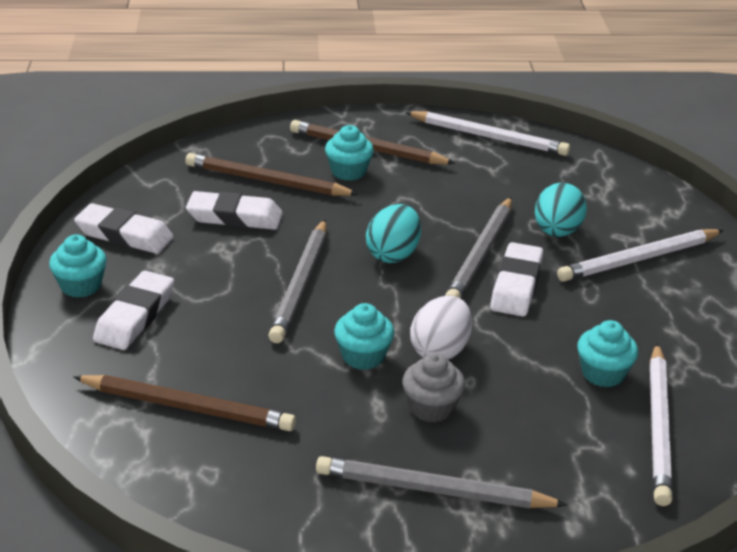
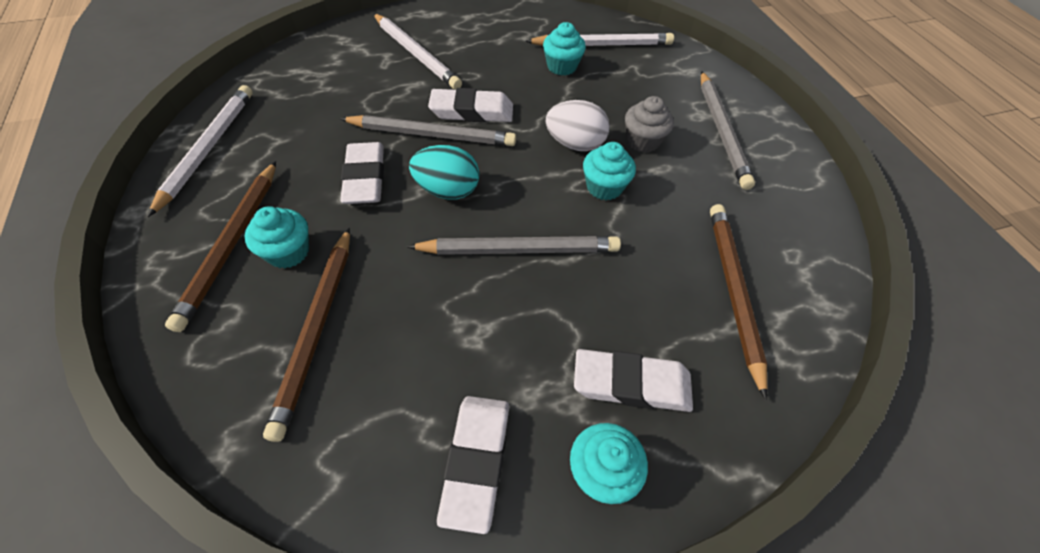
camera: 105 degrees left, 20 degrees up
white eraser [186,191,283,230] -> white eraser moved to [340,142,384,204]
turquoise egg [535,183,587,237] -> none

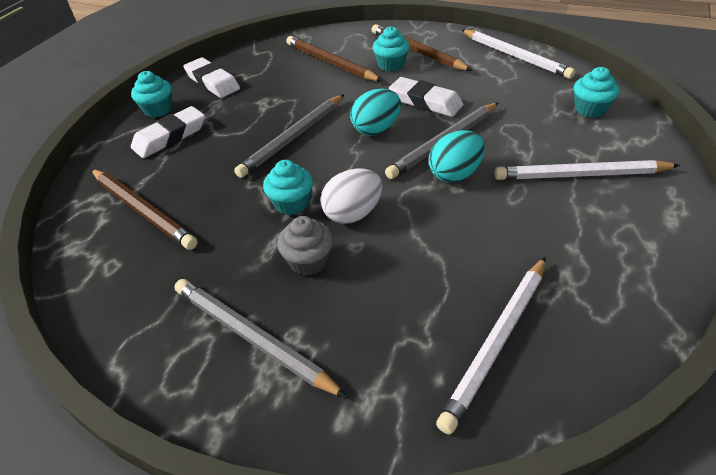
camera: 135 degrees right, 10 degrees down
white eraser [428,88,513,122] -> turquoise egg [429,130,485,183]
turquoise cupcake [543,22,586,76] -> turquoise cupcake moved to [574,67,619,117]

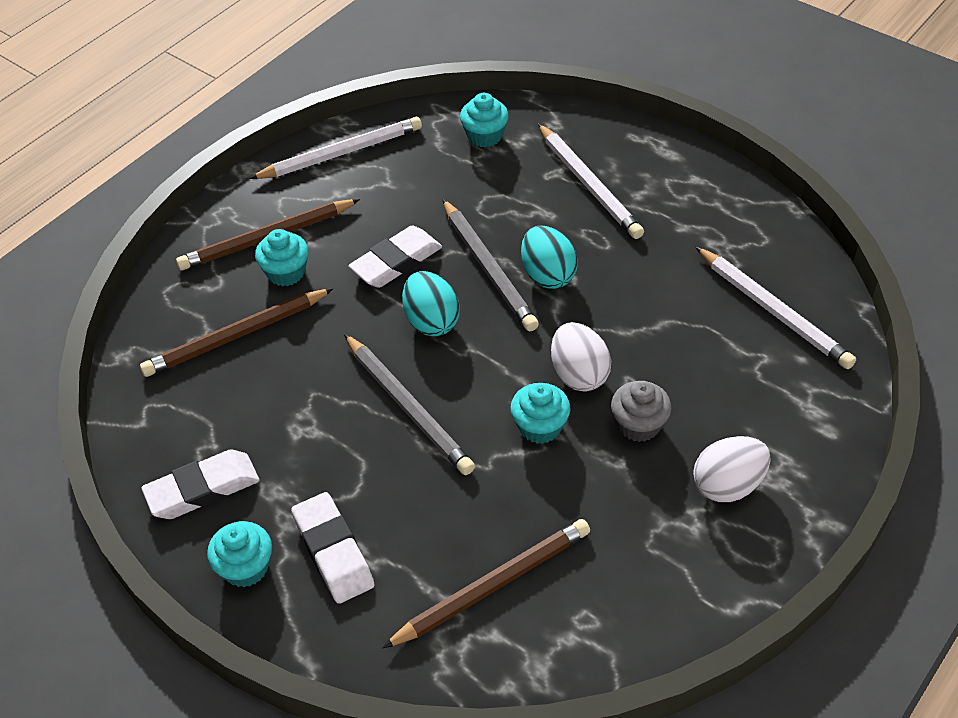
camera: 75 degrees left, 5 degrees up
grey pencil [174,279,348,398] -> white egg [693,436,771,502]
white pencil [494,160,680,180] -> white pencil turned 45 degrees counterclockwise [538,124,644,239]

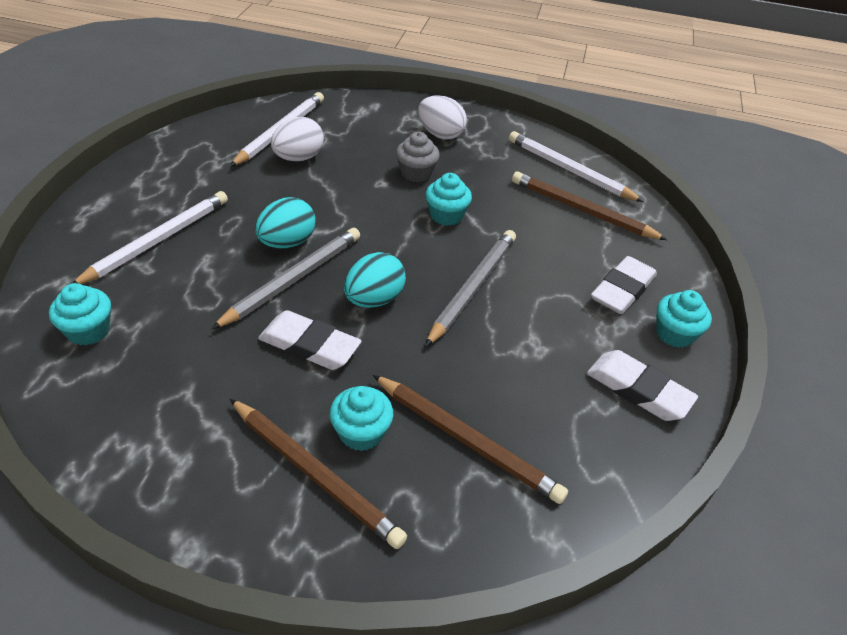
camera: 120 degrees left, 5 degrees down
white pencil [249,117,422,179] -> white pencil moved to [509,131,644,202]
white egg [551,322,611,392] -> white egg moved to [271,117,324,161]

